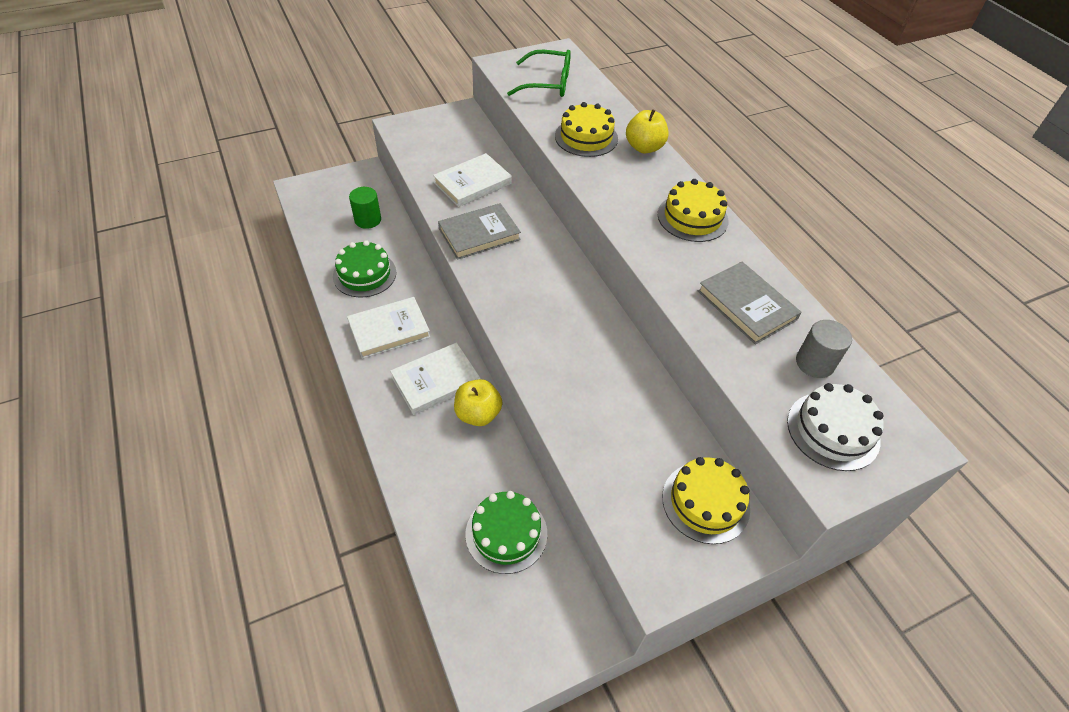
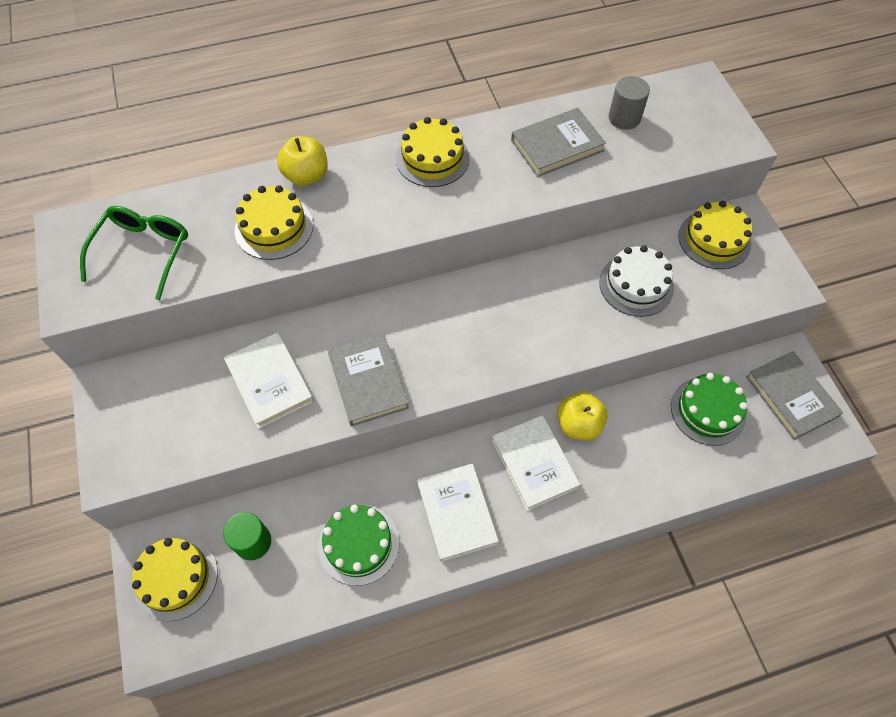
camera: 80 degrees left, 10 degrees up
white cake [787,383,884,471] -> white cake moved to [599,245,674,317]
none -> yellow cake [132,536,218,621]
none -> grey book [746,351,843,440]

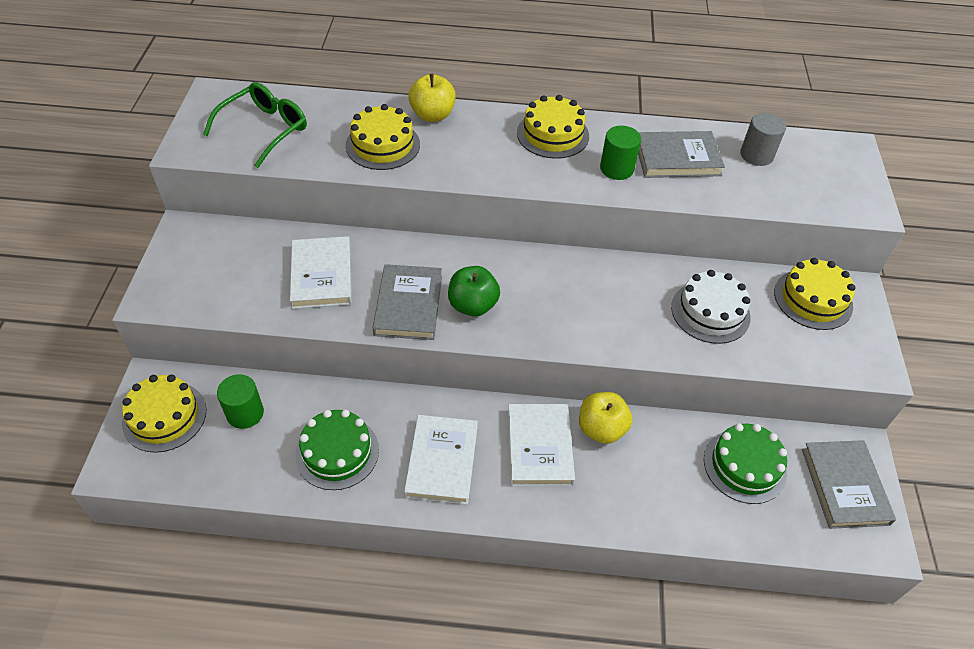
camera: 20 degrees right, 10 degrees down
none -> green apple [448,266,500,317]
none -> green cylinder [600,126,641,180]

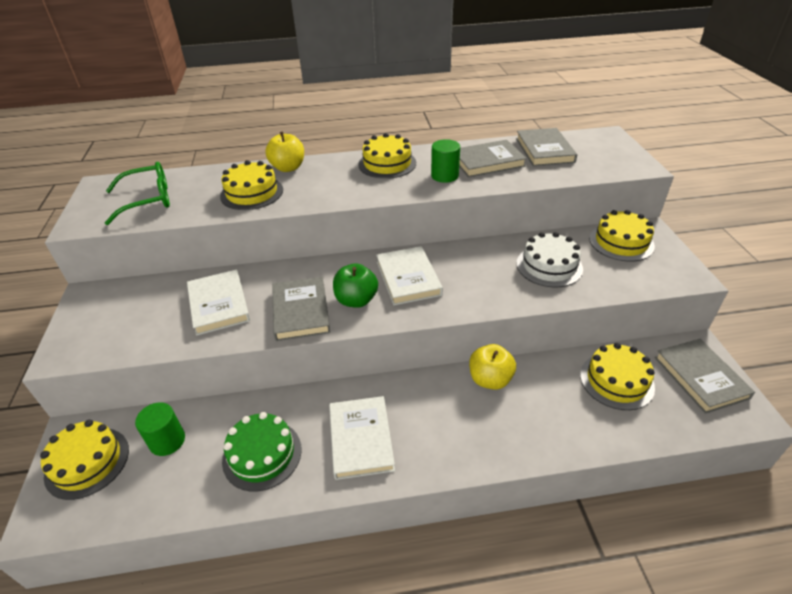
camera: 10 degrees left, 10 degrees down
green glasses [203,82,307,168] -> green glasses turned 45 degrees clockwise [105,162,170,225]
white book [508,404,575,486] -> white book moved to [376,246,443,305]
green cake [704,423,787,504] -> yellow cake [580,343,655,410]
grey cylinder [740,113,786,166] -> grey book [516,128,577,166]

